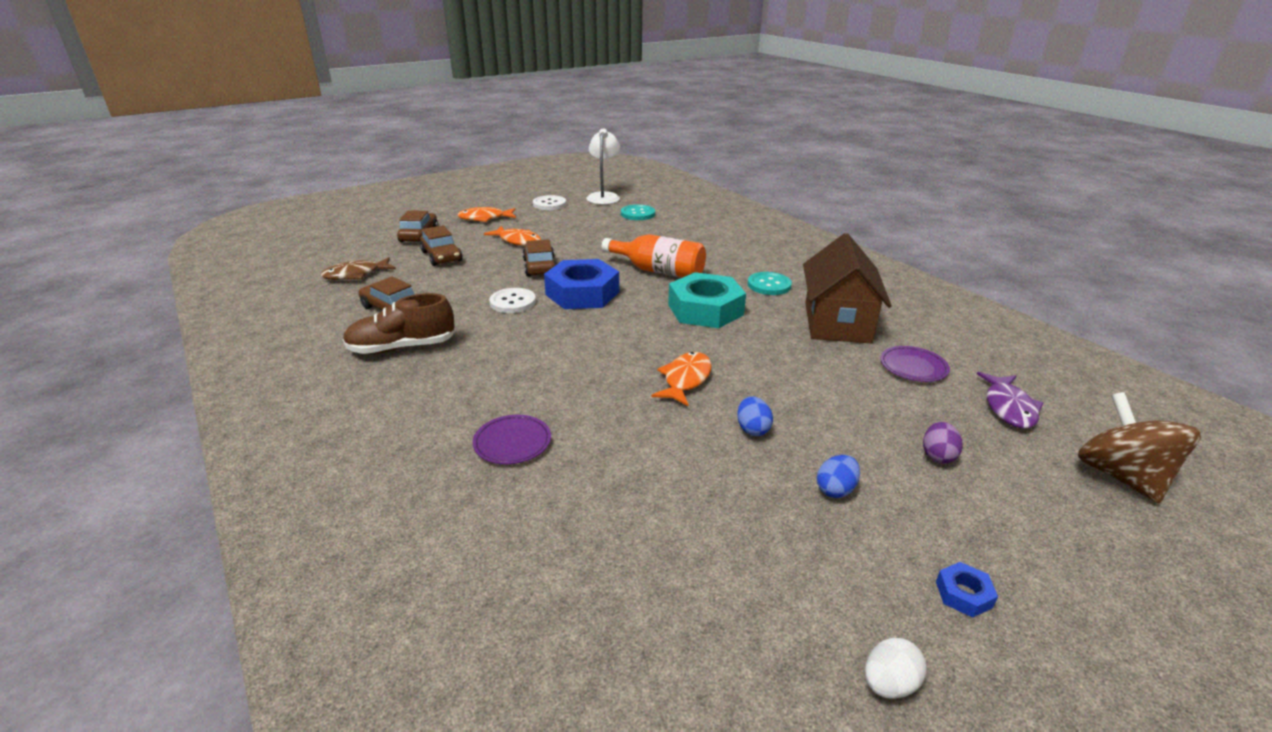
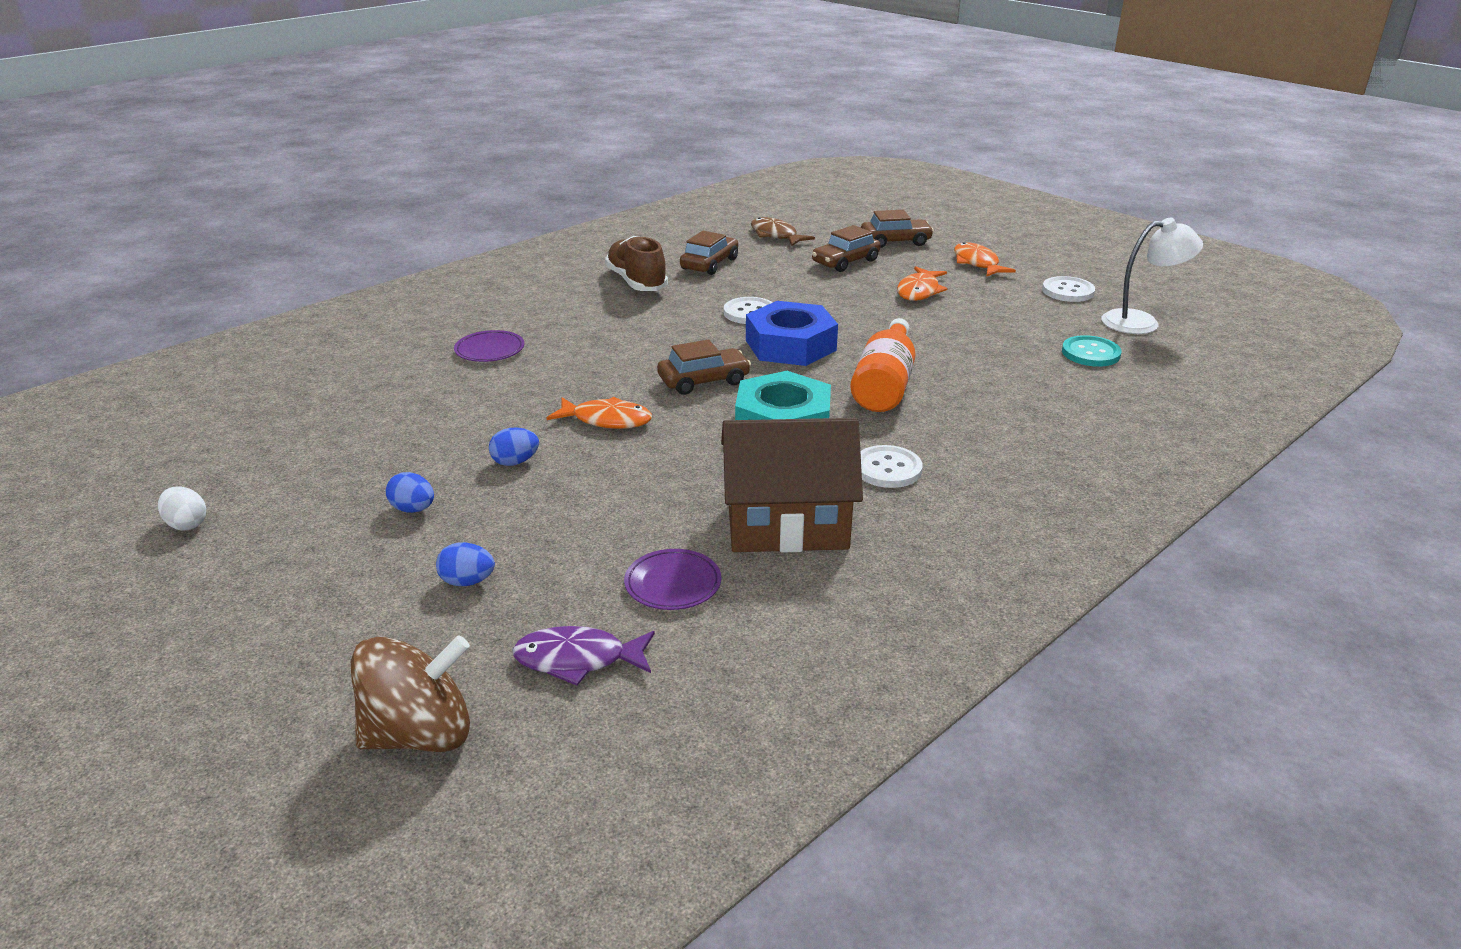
camera: 80 degrees right, 0 degrees up
brown car [523,239,557,277] -> brown car moved to [657,340,751,395]
turquoise button [748,272,792,295] -> white button [860,445,923,488]
purple egg [923,422,963,464] -> blue egg [436,542,495,586]
blue nut [936,562,998,618] -> none

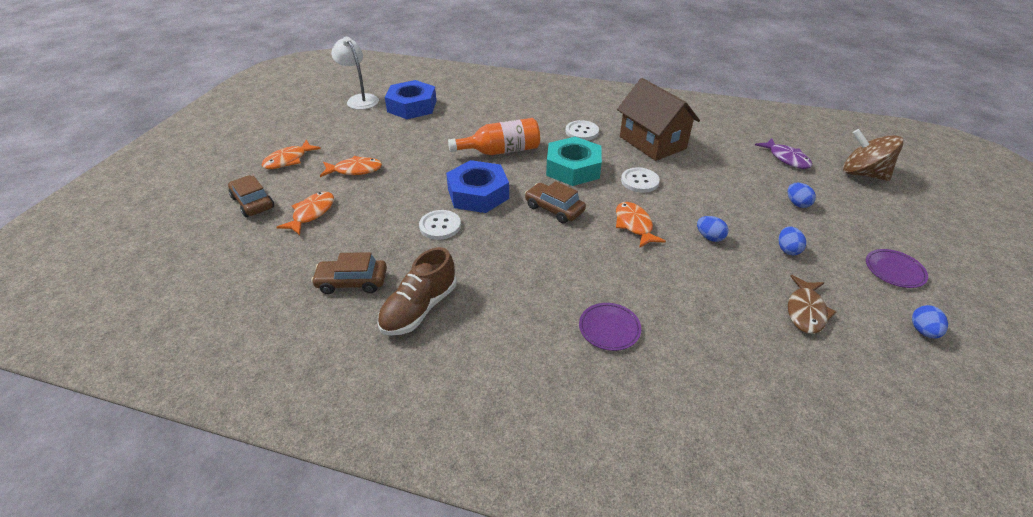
camera: 120 degrees left, 10 degrees up
white egg [158,486,206,530] -> blue egg [912,305,948,338]
purple plate [624,549,721,610] -> purple plate moved to [866,249,928,288]
brown fish [751,217,815,246] -> brown fish moved to [788,275,836,334]
brown car [812,225,881,272] -> orange fish [277,192,334,235]
white button [1042,276,1095,302] -> white button moved to [621,167,660,193]
turquoise button [1062,335,1121,367] -> blue nut [385,80,437,119]

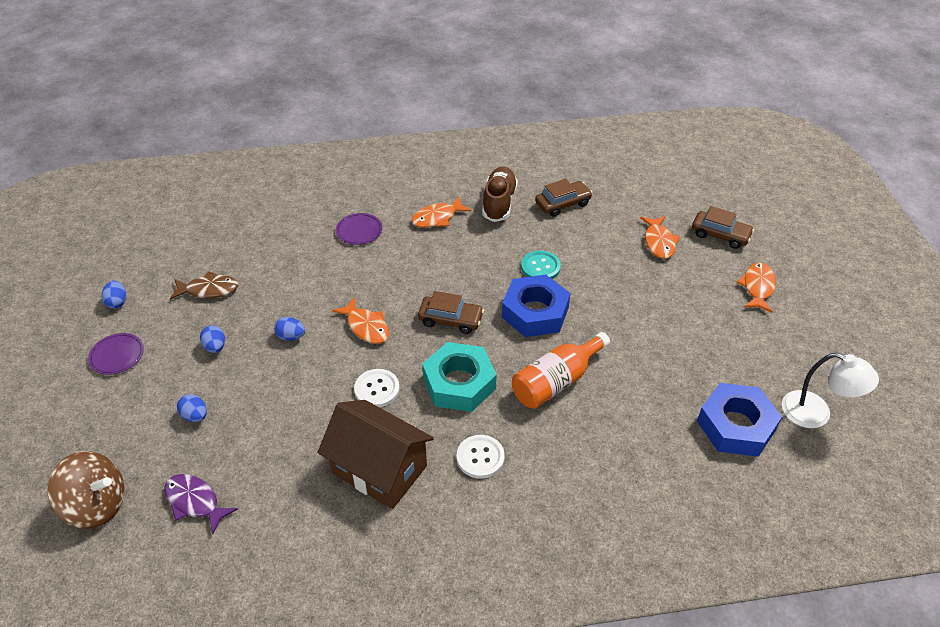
camera: 155 degrees right, 5 degrees up
orange fish [320,156,382,177] -> orange fish moved to [411,197,471,228]
white button [419,210,461,240] -> turquoise button [521,251,561,279]
brown fish [788,275,836,334] -> brown fish turned 90 degrees clockwise [170,271,239,300]

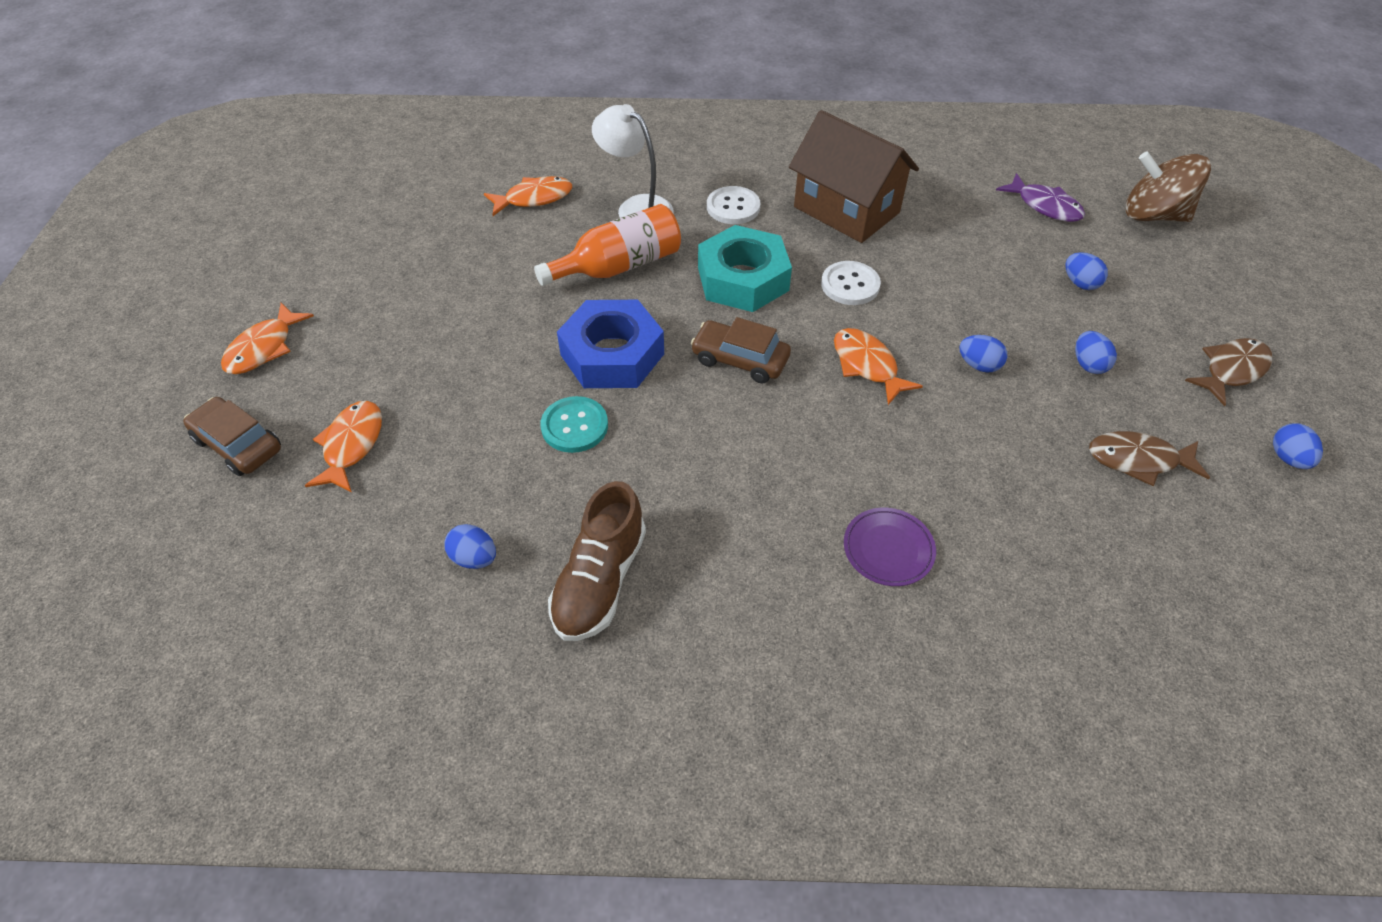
camera: 170 degrees left, 5 degrees up
purple plate [88,333,144,375] -> brown fish [1185,338,1272,406]
orange fish [411,197,471,228] -> orange fish moved to [484,176,572,216]
brown car [535,179,592,217] -> blue egg [444,524,496,569]
blue nut [697,383,782,457] -> none
white lamp [782,353,879,428] -> white lamp moved to [592,104,674,218]

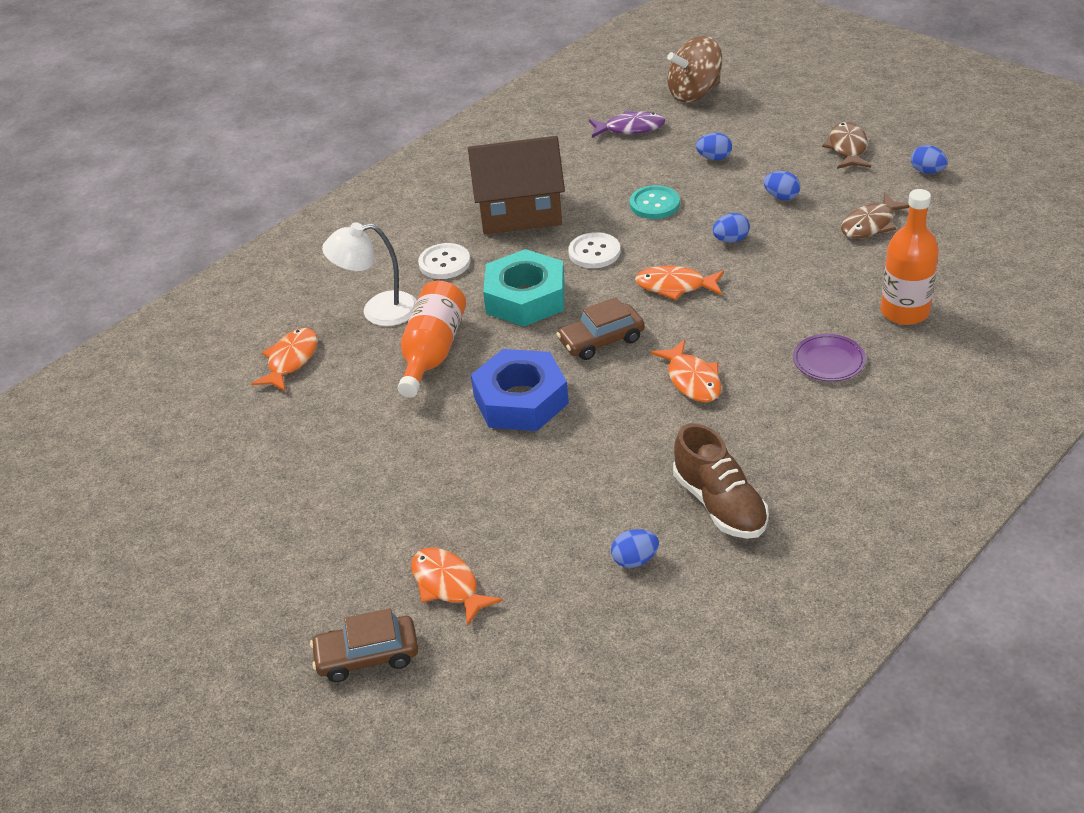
camera: 45 degrees left, 10 degrees down
orange fish [221,303,314,374] -> orange fish moved to [651,340,721,402]
turquoise button [540,396,608,453] -> turquoise button moved to [630,185,680,219]
none -> orange bottle [881,189,939,325]

